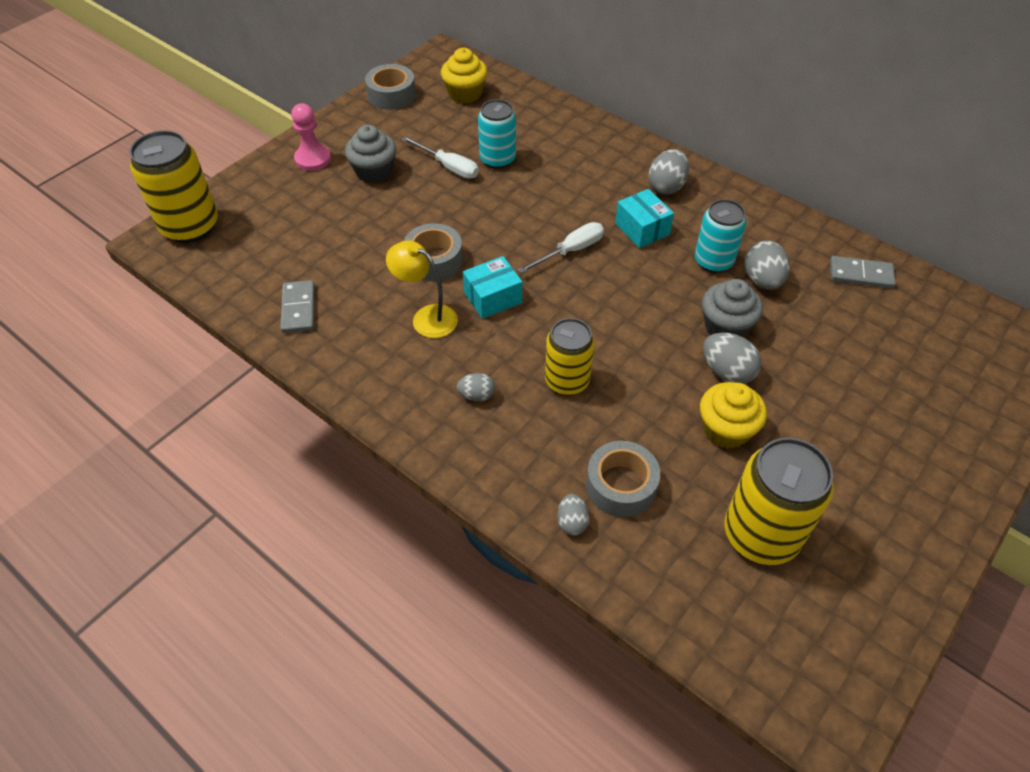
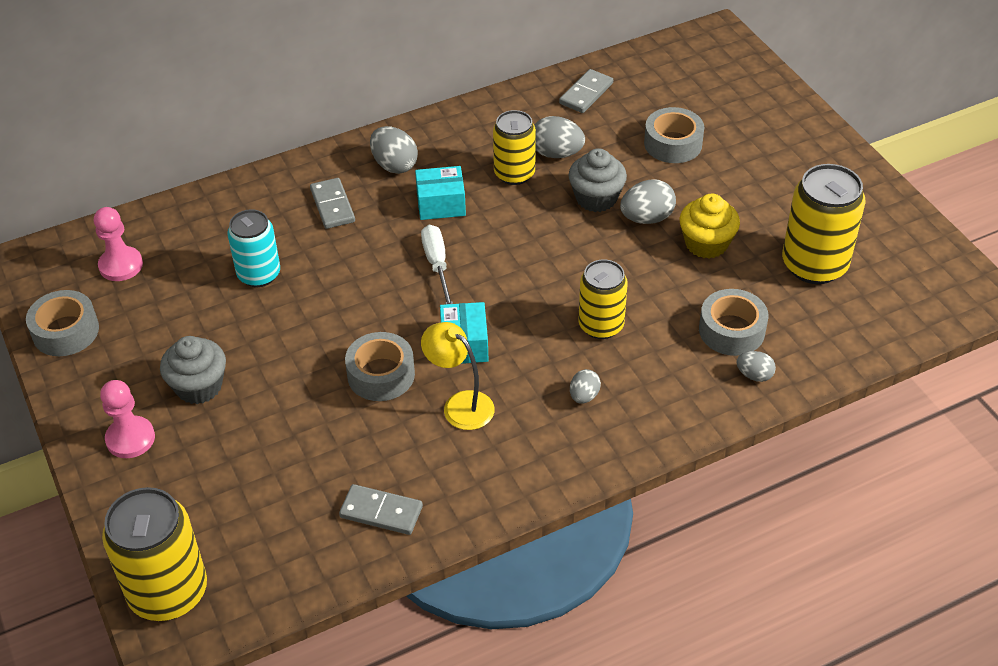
camera: 65 degrees left, 5 degrees down
yellow lamp [386,241,458,338] -> yellow lamp turned 75 degrees clockwise [421,322,495,430]
white screwdriver [402,136,479,179] -> none
yellow cupcake [441,48,487,104] -> pink pawn [94,207,143,281]
turquoise can [695,199,746,273] -> yellow can [493,110,536,185]
none -> grey domino [310,178,355,229]
none -> grey tape [644,107,704,163]

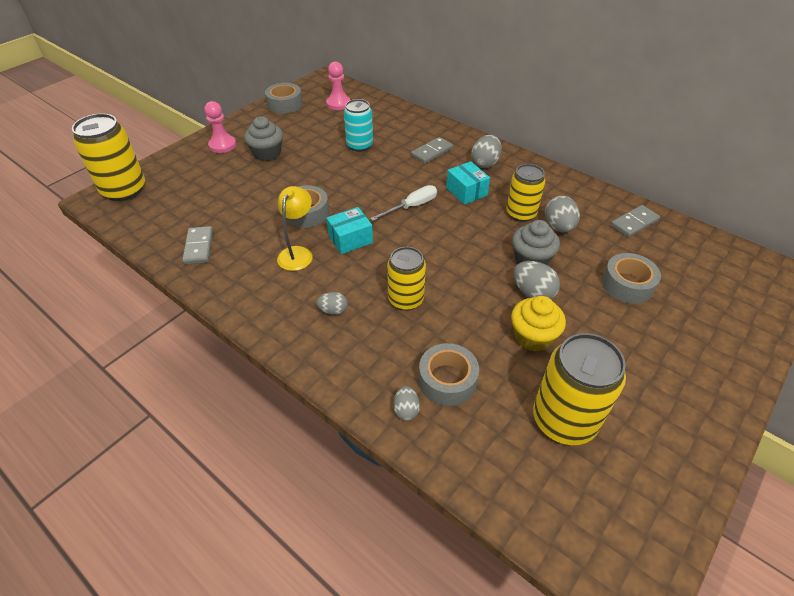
camera: 65 degrees right, 0 degrees up
grey domino [559,69,613,113] -> grey domino turned 45 degrees counterclockwise [611,205,660,237]

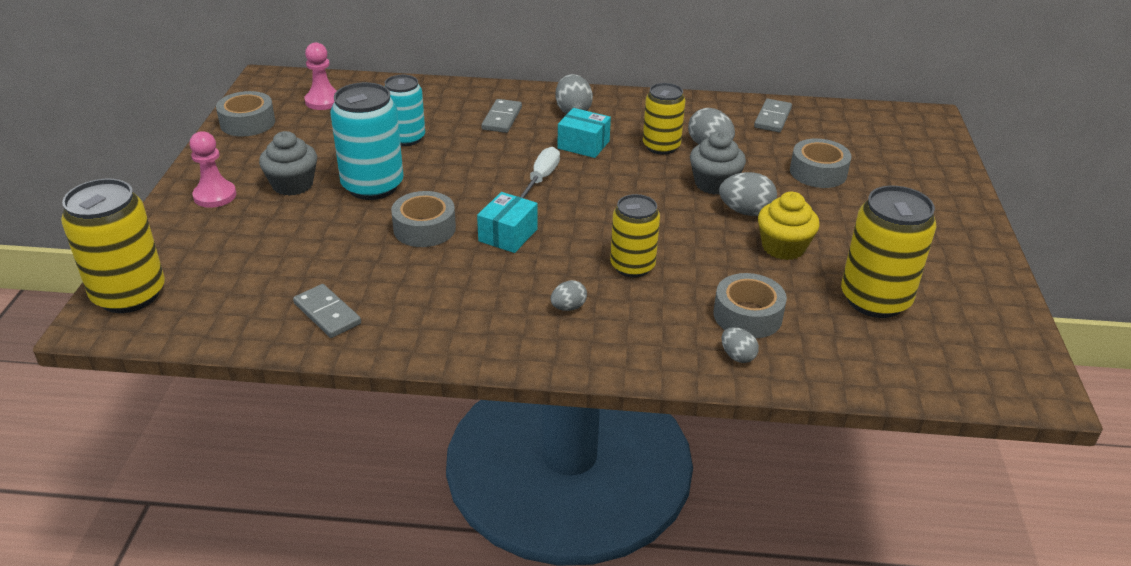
camera: 35 degrees left, 10 degrees down
yellow lamp [277,186,313,271] -> none
none -> turquoise can [330,82,404,200]

